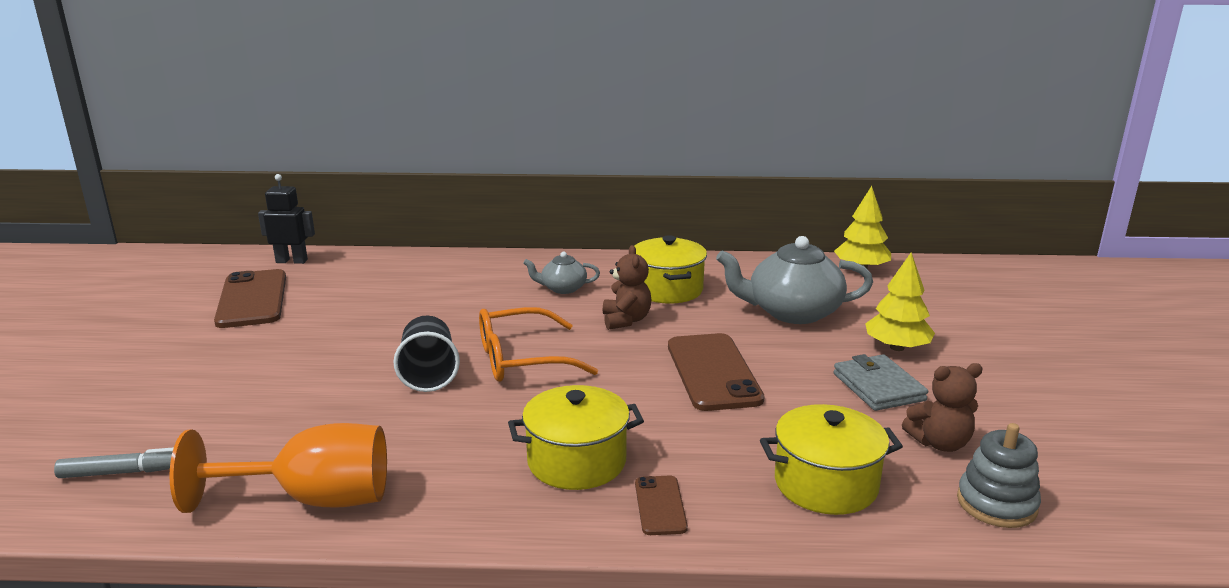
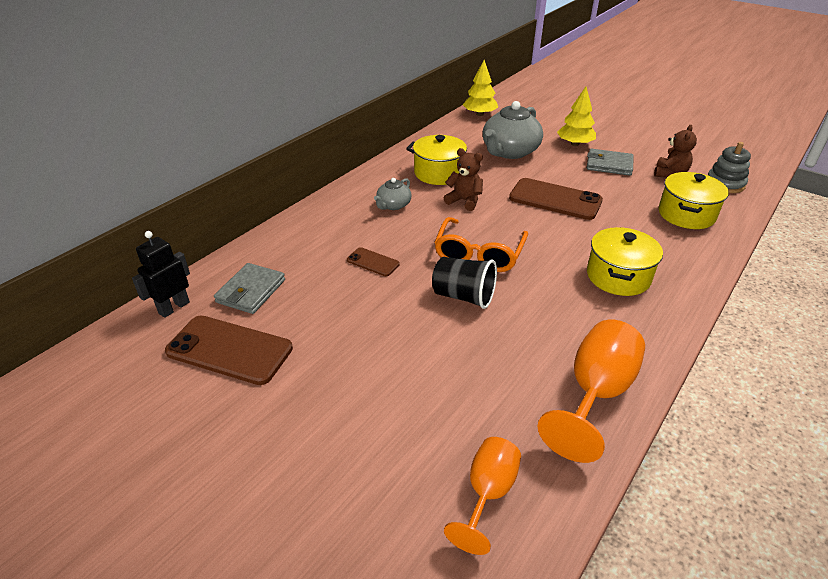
camera: 55 degrees left, 15 degrees up
grey marker [54,447,174,478] -> orange goblet [444,437,521,555]
brown phone [635,475,688,535] -> brown phone moved to [347,247,400,276]
none -> grey wallet [214,263,285,314]

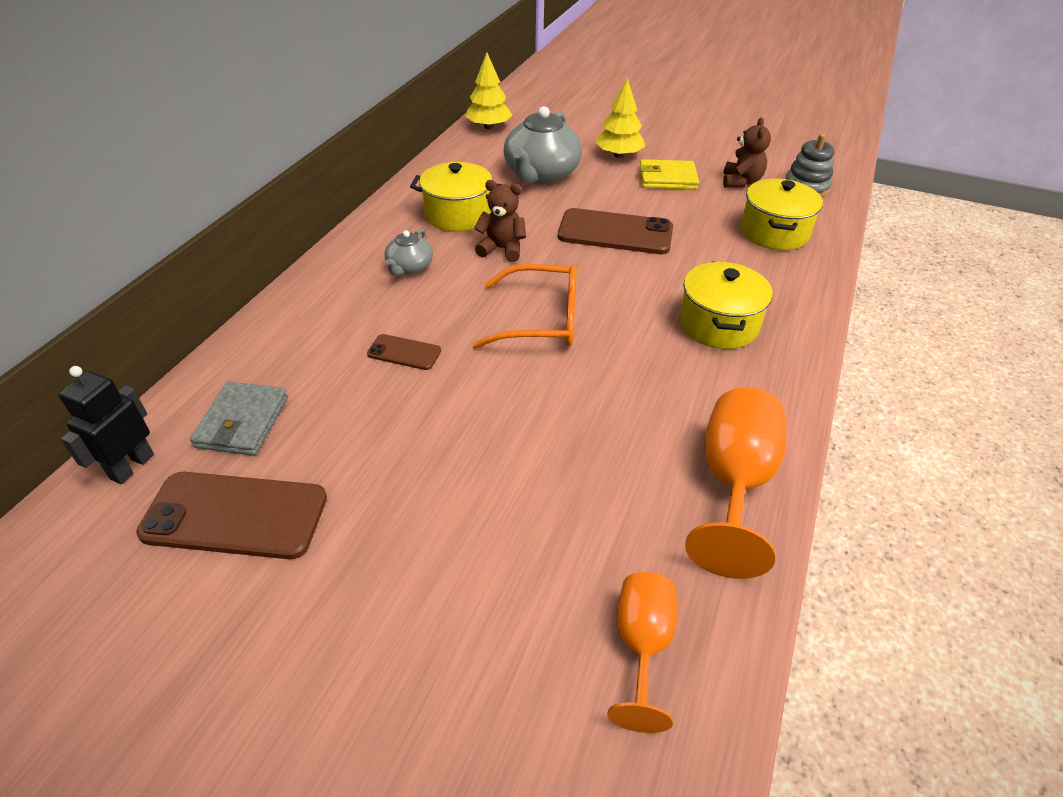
camera: 15 degrees left, 5 degrees up
black cup [432,257,497,309] -> none
orange glasses [434,217,528,272] -> orange glasses turned 90 degrees counterclockwise [472,264,577,349]
grey wallet [587,149,634,176] -> yellow wallet [639,159,699,190]

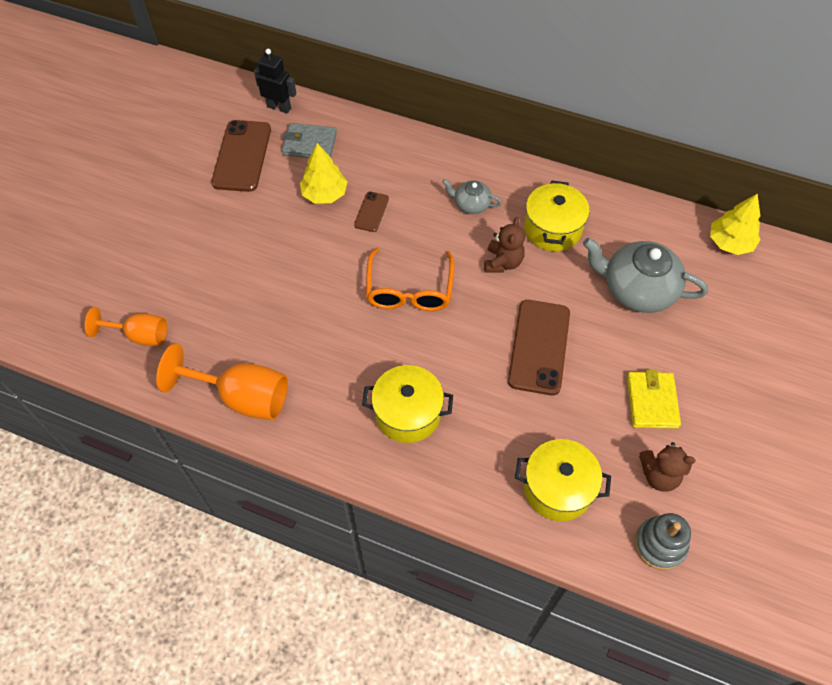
camera: 90 degrees right, 15 degrees up
yellow tree [595,78,645,158] -> yellow tree moved to [300,143,347,204]

